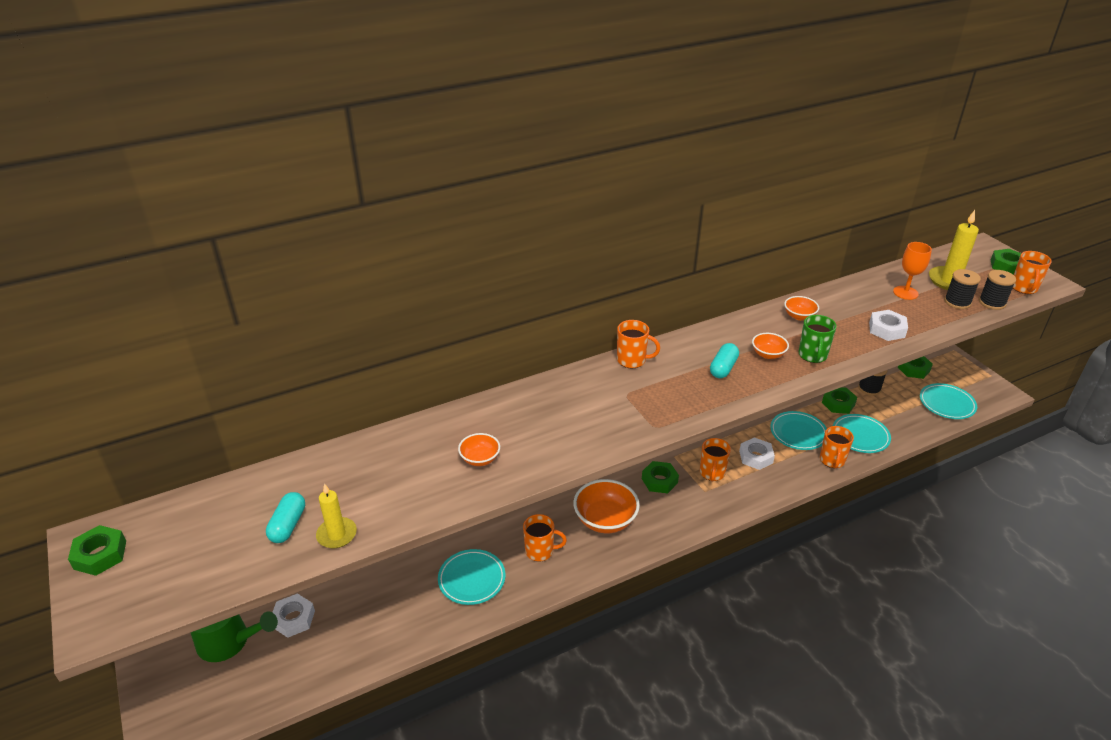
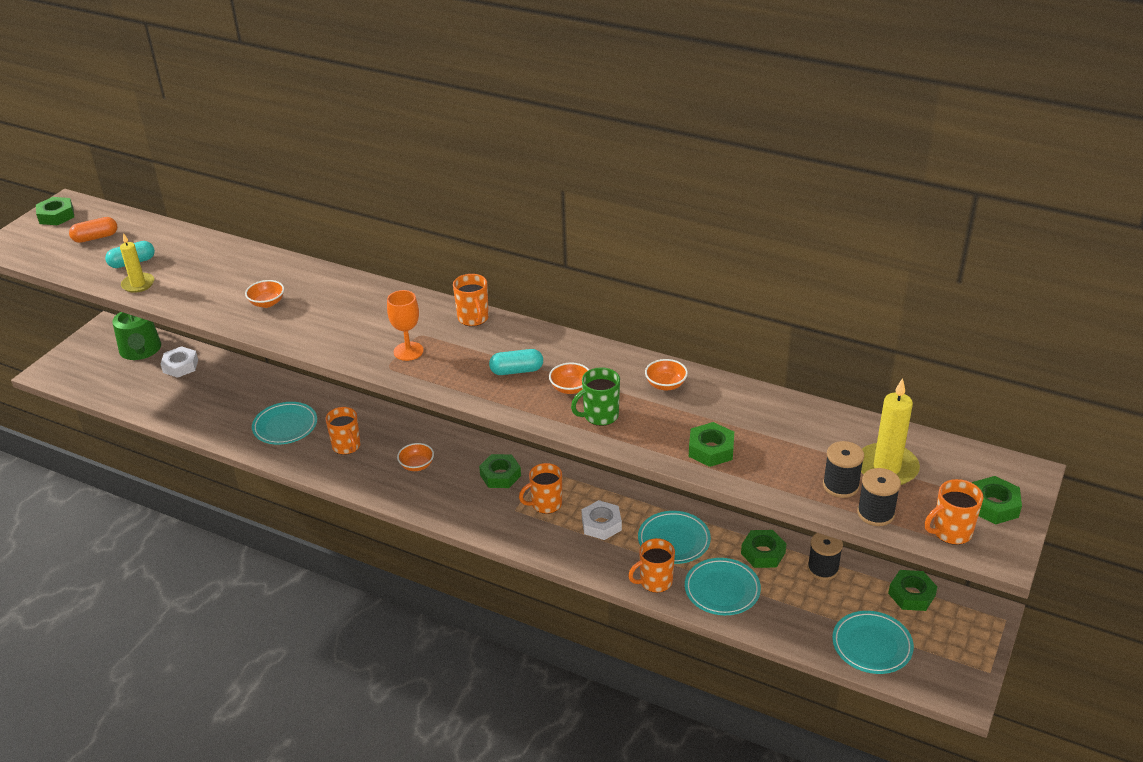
camera: 55 degrees right, 0 degrees up
orange bowl [573,479,640,533] -> orange bowl [397,443,434,471], size x0.53
white nut [869,310,908,341] -> green nut [689,422,734,467]
orange goblet [893,242,932,300] -> orange goblet moved to [387,290,424,361]
none -> orange capsule [69,217,117,243]

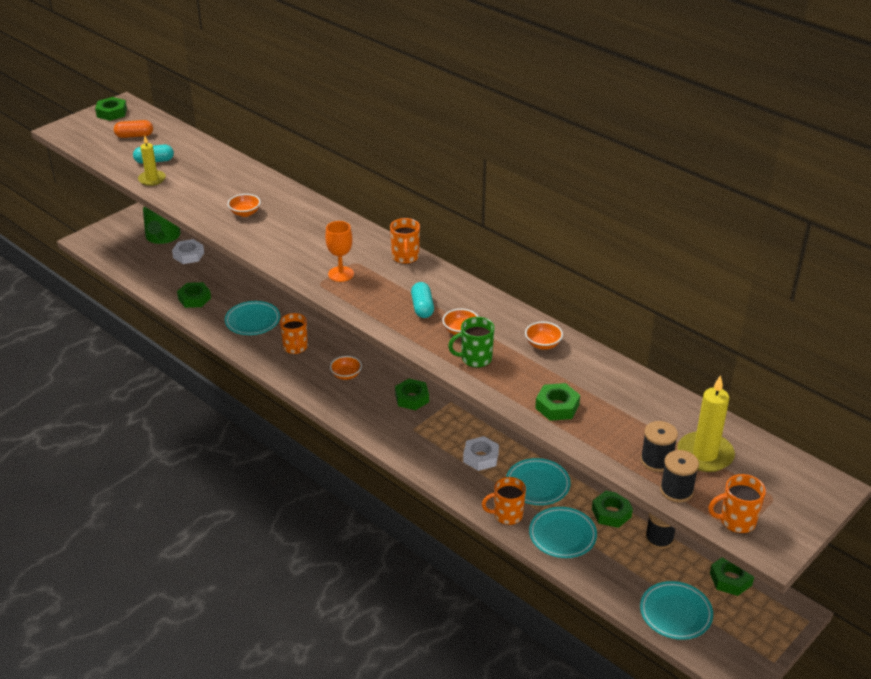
camera: 15 degrees right, 0 degrees up
turquoise capsule [489,349,543,375] -> turquoise capsule turned 75 degrees clockwise [411,282,434,318]
orange mug [519,463,562,514] -> none
green nut [972,476,1022,525] -> green nut moved to [177,282,211,308]

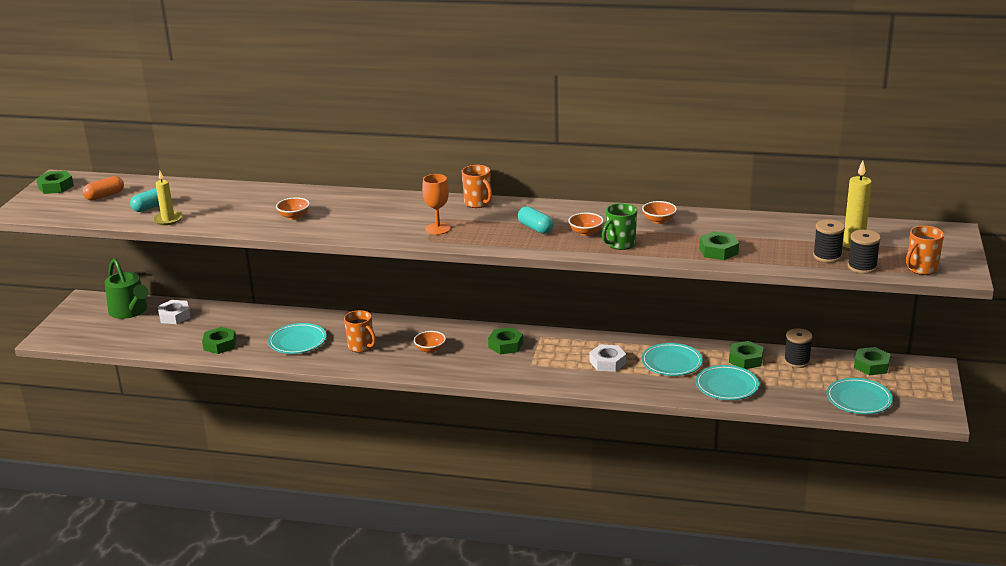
camera: 30 degrees left, 10 degrees down
orange mug [482,477,526,525] -> none

